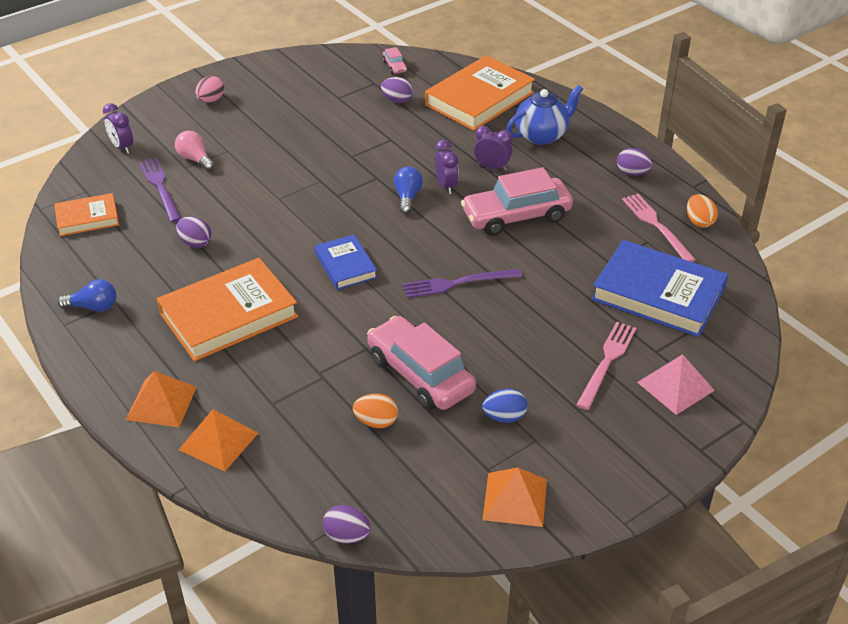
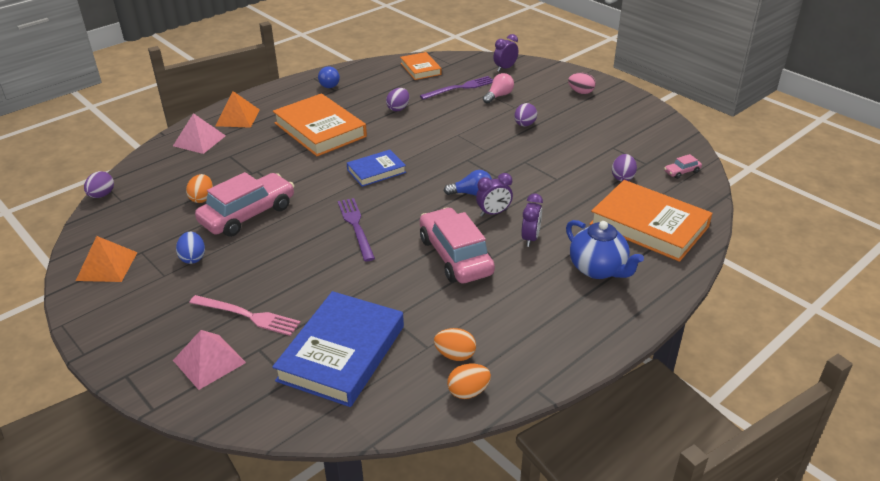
camera: 85 degrees right, 5 degrees down
orange pyramid [178,409,258,472] -> pink pyramid [173,113,226,154]
purple egg [617,148,653,176] -> purple egg moved to [514,103,537,126]
pink fork [622,194,696,262] -> orange egg [434,328,476,361]

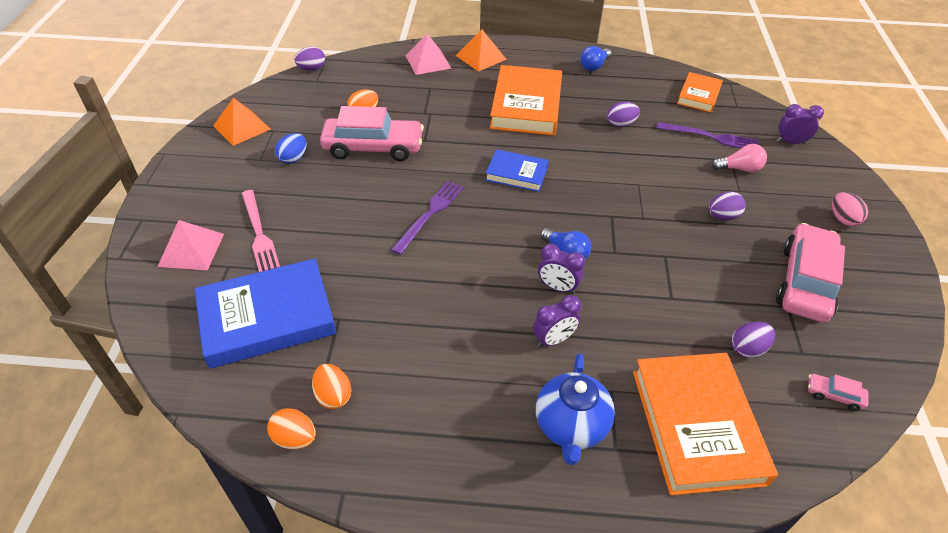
camera: 45 degrees right, 10 degrees up
pink car [420,207,495,283] -> pink car moved to [776,223,845,323]

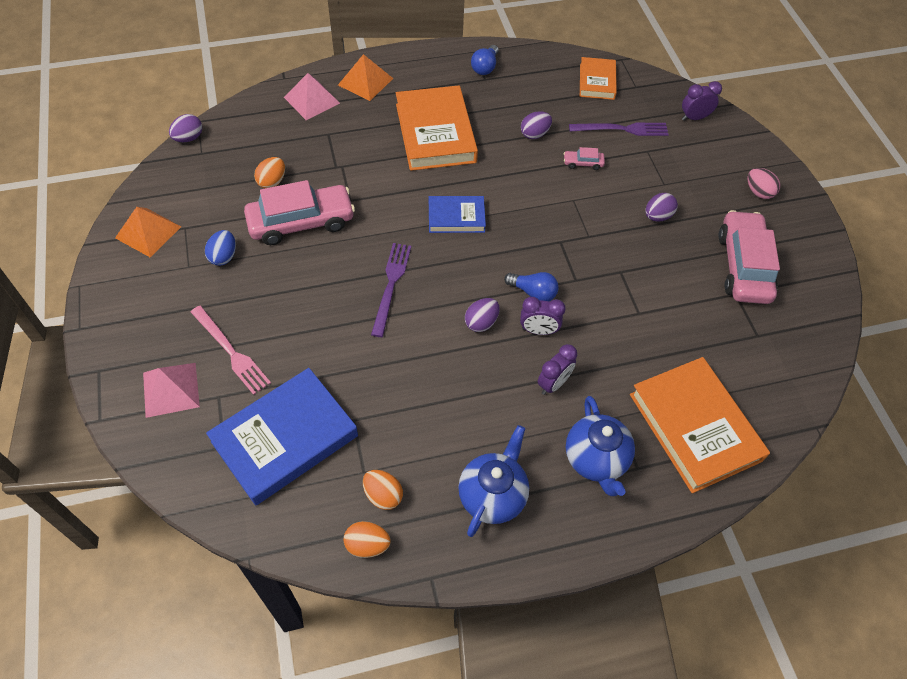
camera: 20 degrees left, 10 degrees up
pink light bulb [712,144,767,172] -> none
purple egg [732,321,775,358] -> purple egg moved to [465,298,499,332]
pink car [808,374,869,411] -> pink car moved to [564,147,605,170]
none -> blue teapot [458,425,529,537]

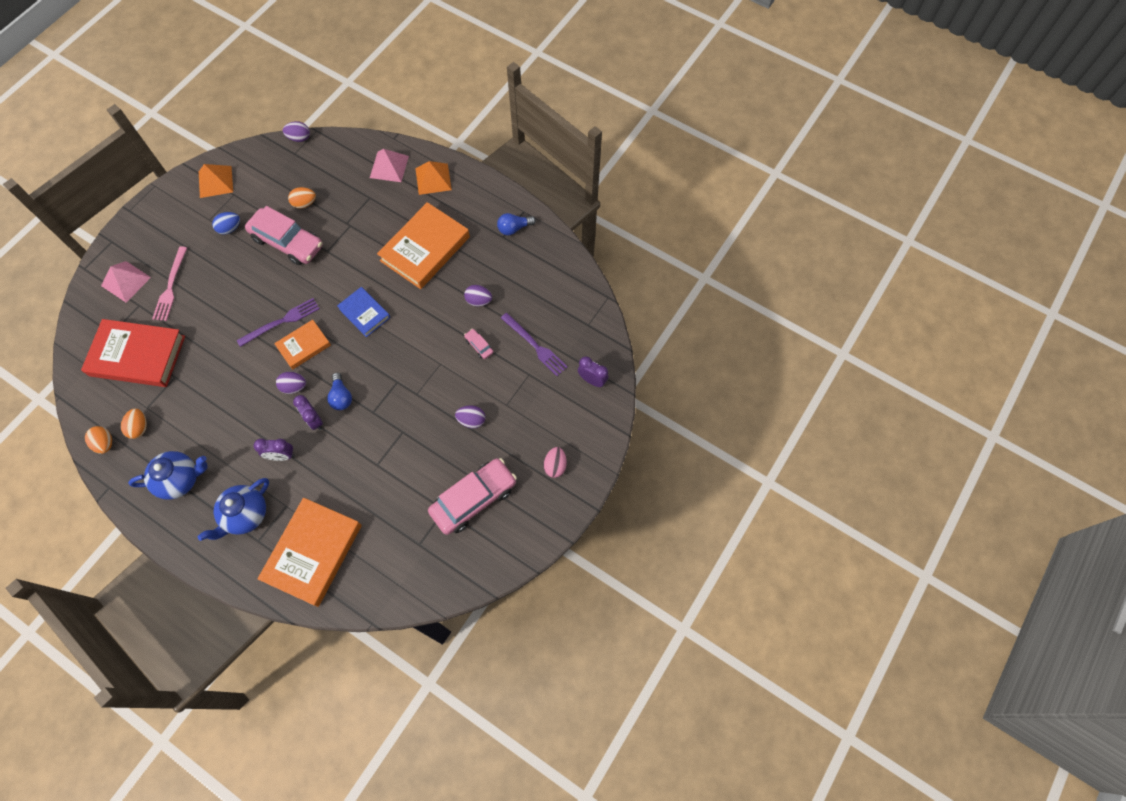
camera: 50 degrees right, 10 degrees up
blue book [206,368,358,506] -> red book [81,319,185,387]
orange book [580,57,617,100] -> orange book moved to [274,320,331,370]

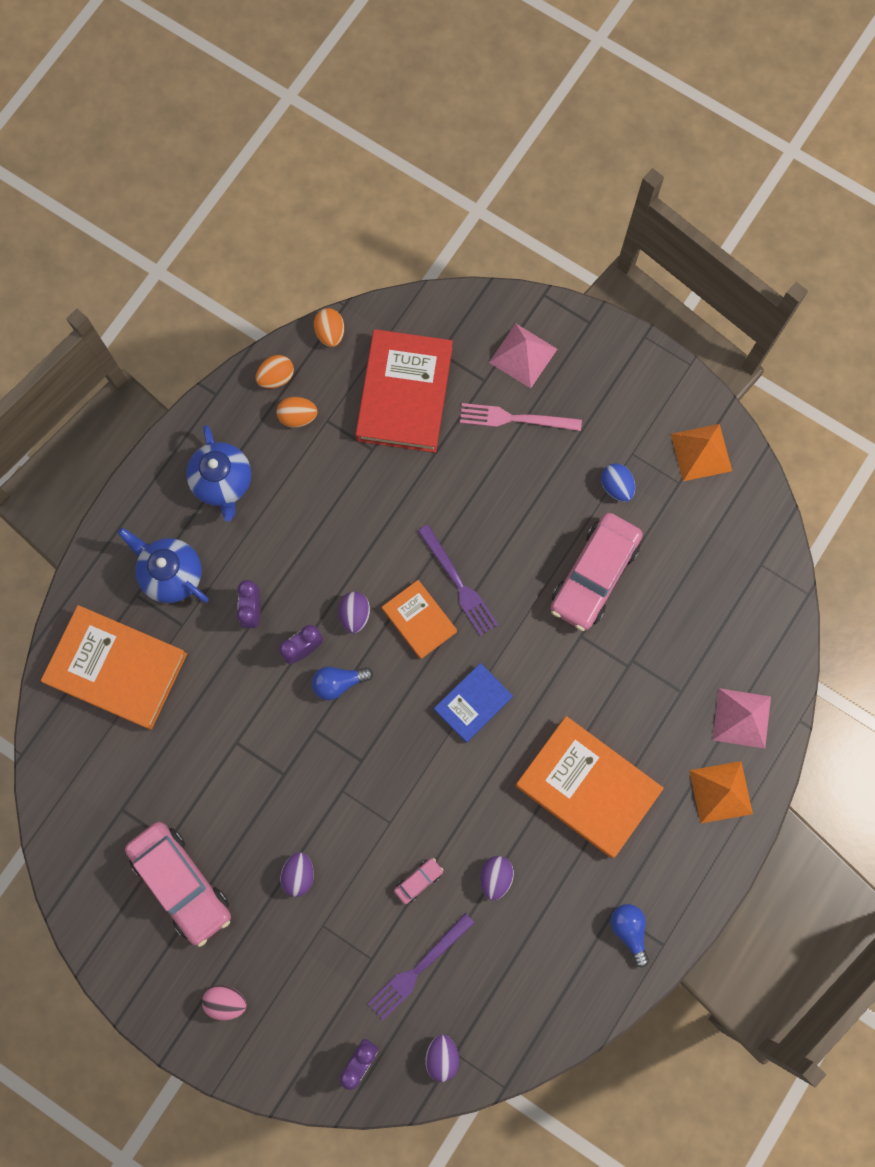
camera: 90 degrees right, 10 degrees up
purple egg [283,121,310,142] -> purple egg moved to [425,1034,459,1082]
orange egg [288,187,316,208] -> orange egg moved to [314,308,344,347]

